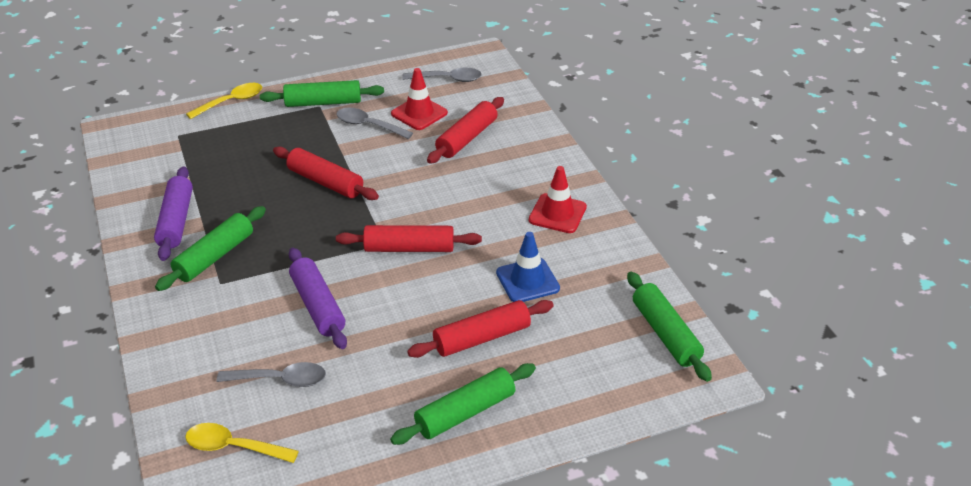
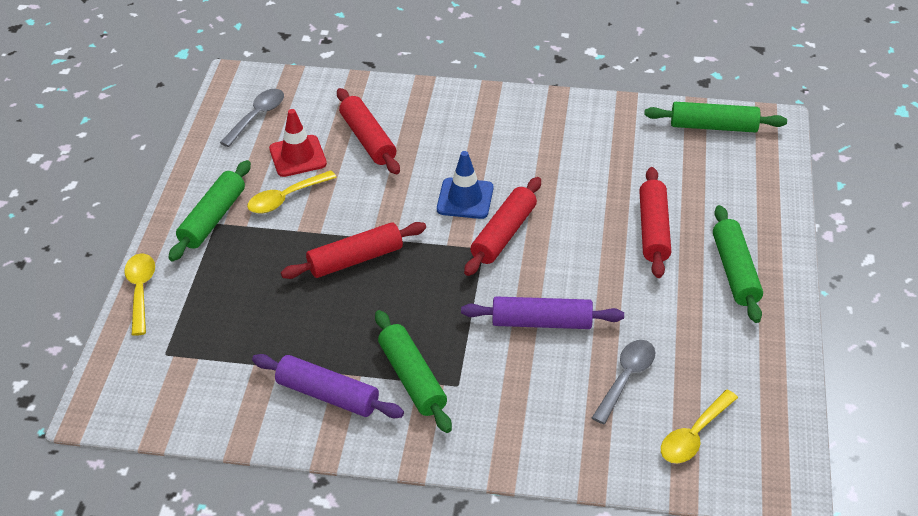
camera: 60 degrees left, 5 degrees up
grey spoon [336,108,413,139] -> yellow spoon [247,170,337,213]
blue traffic cone [496,232,560,302] -> blue traffic cone moved to [437,151,493,219]
red traffic cone [529,166,587,233] -> none

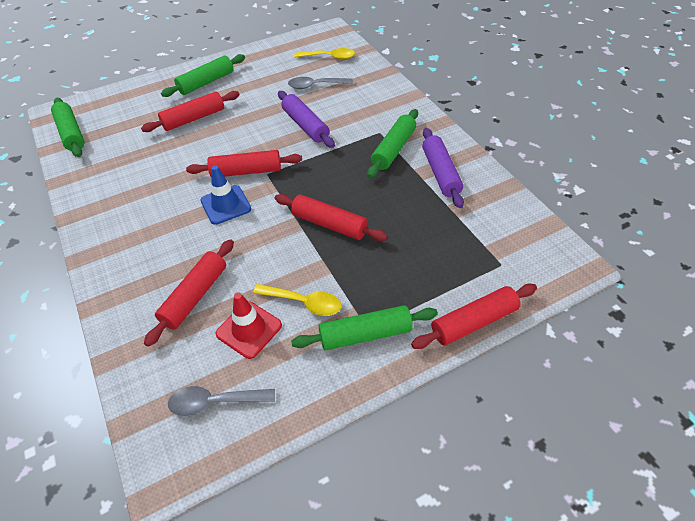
camera: 125 degrees left, 5 degrees up
yellow spoon [124,253,155,336] -> red rolling pin [411,284,537,349]

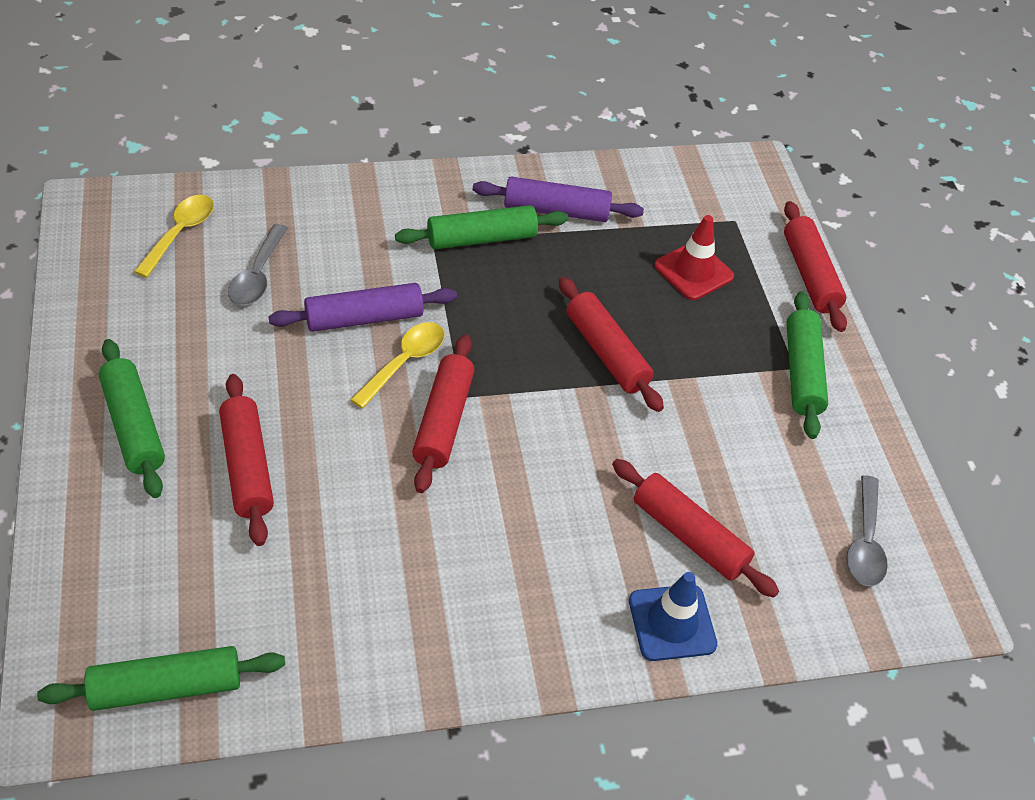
camera: 80 degrees left, 0 degrees up
blue traffic cone [200,165,251,225] -> blue traffic cone moved to [629,572,717,661]
red traffic cone [215,292,282,359] -> red traffic cone moved to [654,215,734,300]
yellow spoon [253,284,342,316] -> yellow spoon moved to [350,322,444,409]
red rolling pin [275,194,388,241] -> red rolling pin turned 75 degrees counterclockwise [559,277,664,412]
green rolling pin [367,109,418,178] -> green rolling pin turned 60 degrees counterclockwise [395,205,568,249]

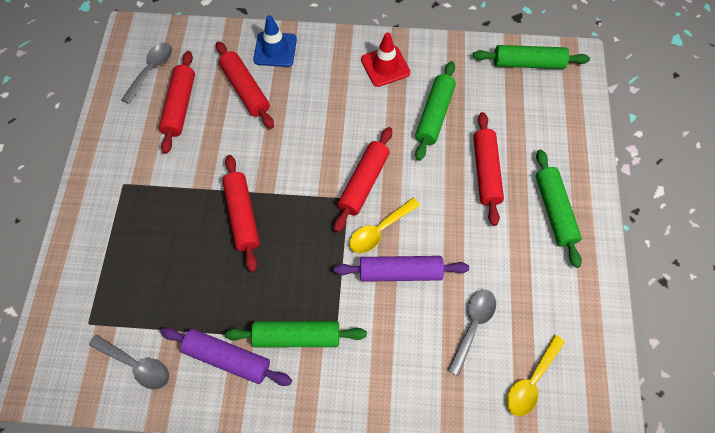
camera: 160 degrees left, 15 degrees up
red traffic cone [654,215,734,300] -> red traffic cone moved to [361,32,410,87]
red rolling pin [784,201,847,332] -> red rolling pin moved to [159,51,195,154]
green rolling pin [786,291,828,439] -> green rolling pin moved to [415,61,456,161]
none -> grey spoon [89,334,169,390]

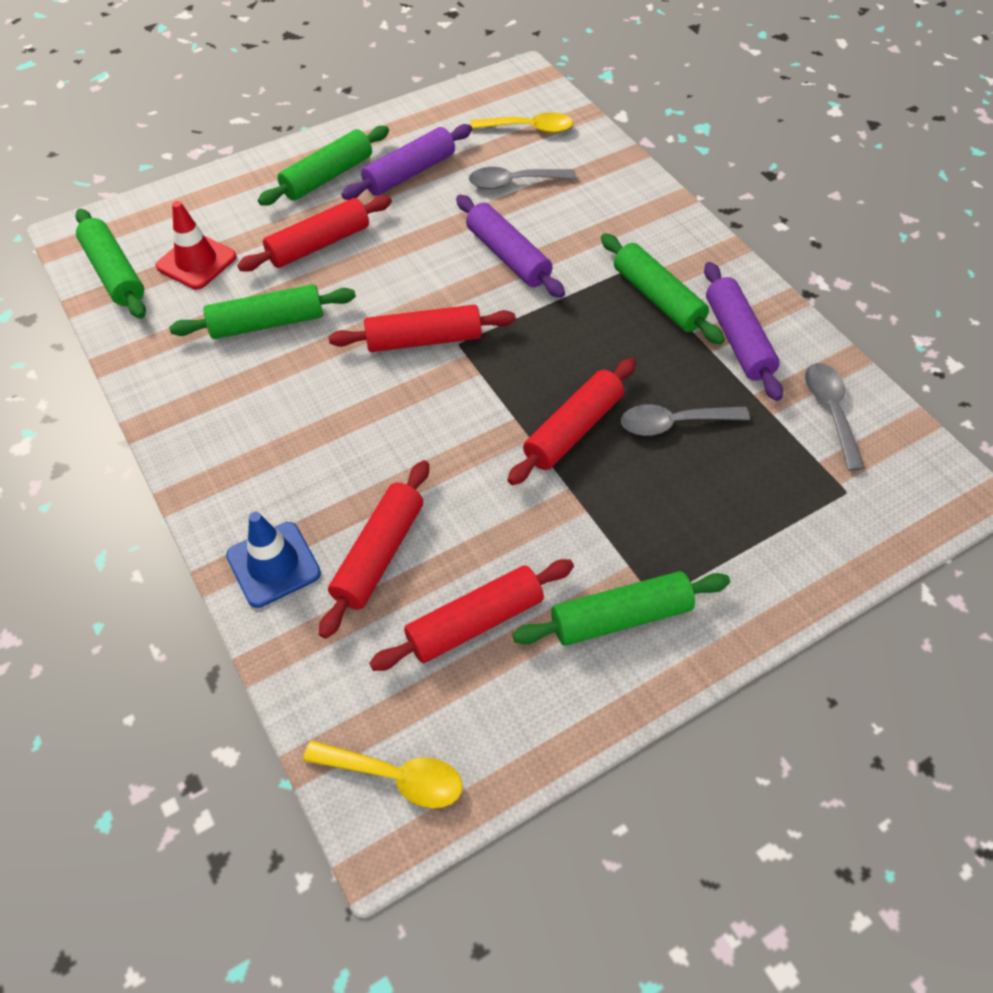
camera: 125 degrees left, 10 degrees down
grey spoon [121,43,172,104] -> grey spoon moved to [621,404,750,436]
yellow spoon [349,198,420,253] -> yellow spoon moved to [303,740,463,808]
red traffic cone [361,32,410,87] -> red traffic cone moved to [156,201,237,290]
none -> purple rolling pin [341,124,472,200]
none -> green rolling pin [513,571,730,646]

